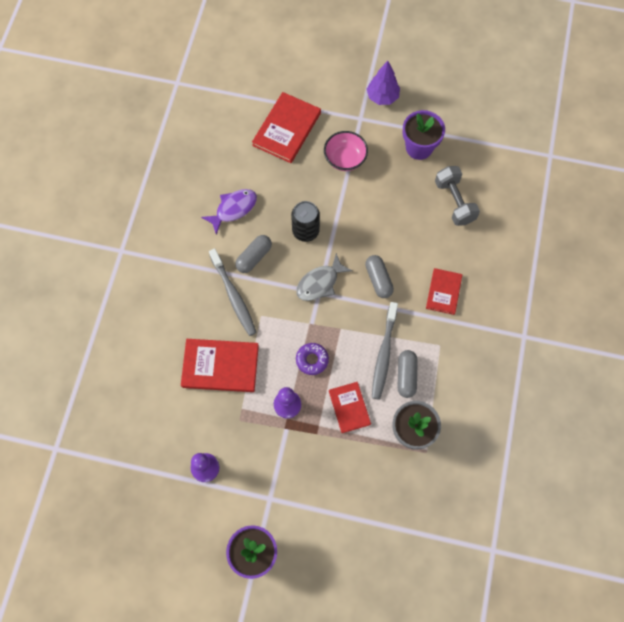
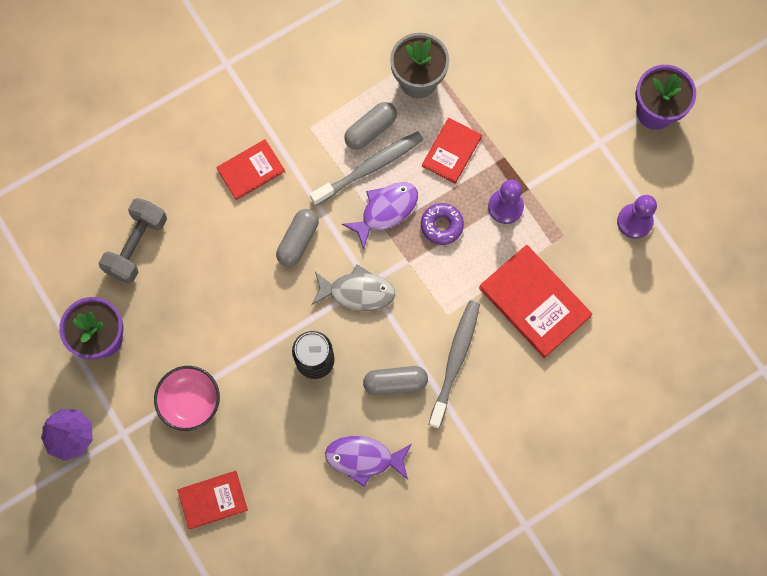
camera: 135 degrees left, 5 degrees up
red book [252,92,321,163] -> red book [177,471,248,530], size x0.61
none -> purple fish [342,182,418,249]

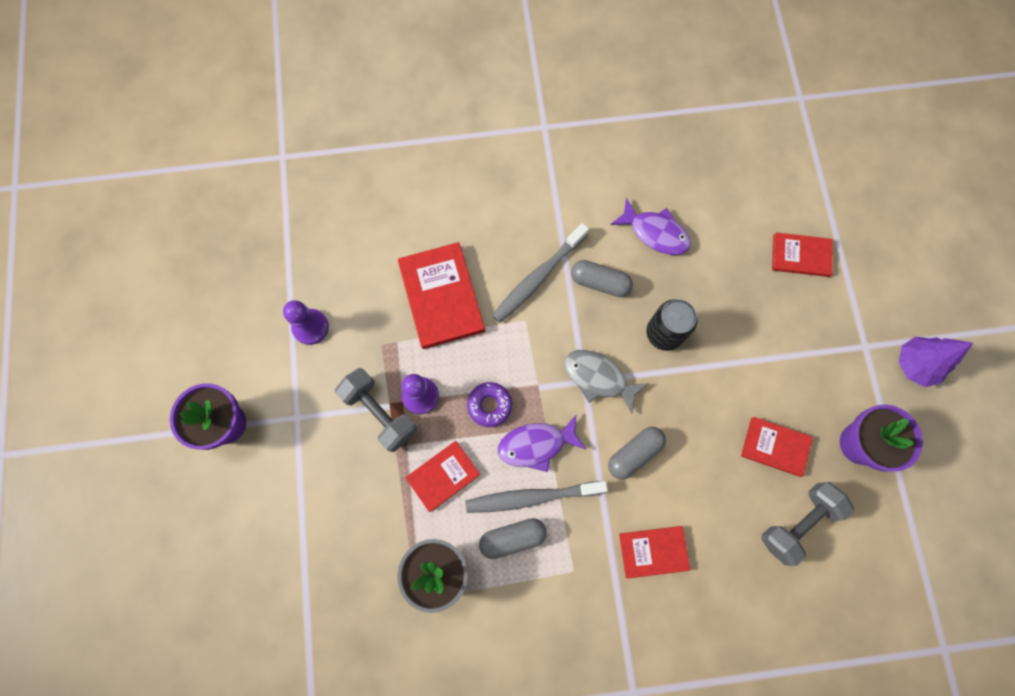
camera: 155 degrees left, 0 degrees up
pink bowl [154,366,220,431] -> none
none -> grey dumbbell [335,368,417,452]
none -> red book [741,417,813,477]

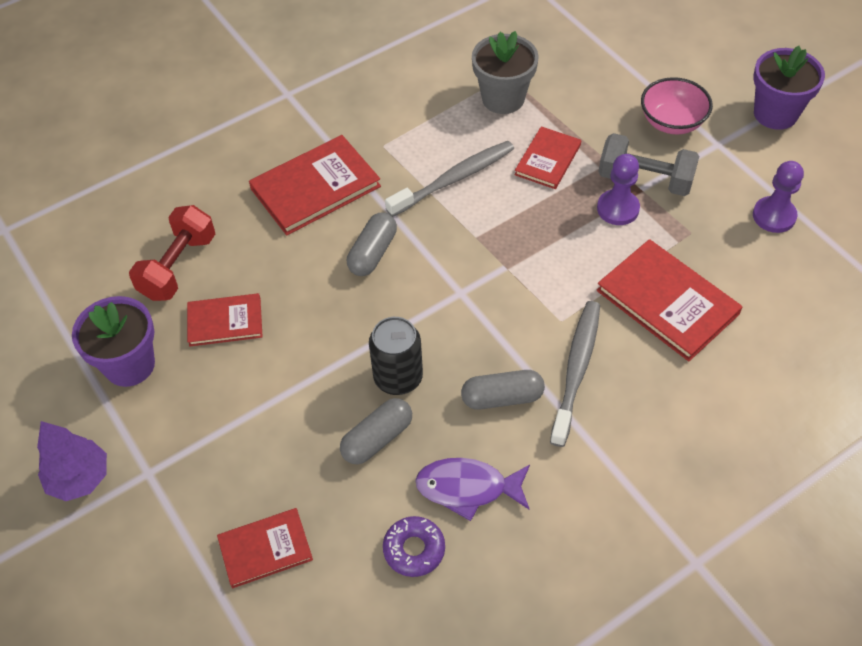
camera: 155 degrees right, 20 degrees down
purple donut [467,382,512,427] -> purple donut moved to [383,516,445,577]
grey capsule [479,518,547,559] -> grey capsule moved to [340,398,412,465]
purple fish [498,415,587,472] -> none
grey fish [564,350,649,414] -> none
red book [619,526,690,578] -> red book [249,135,381,235], size x1.64
grey dumbbell [762,482,854,566] -> red dumbbell [129,205,215,301]
none -> pink bowl [641,77,713,134]

